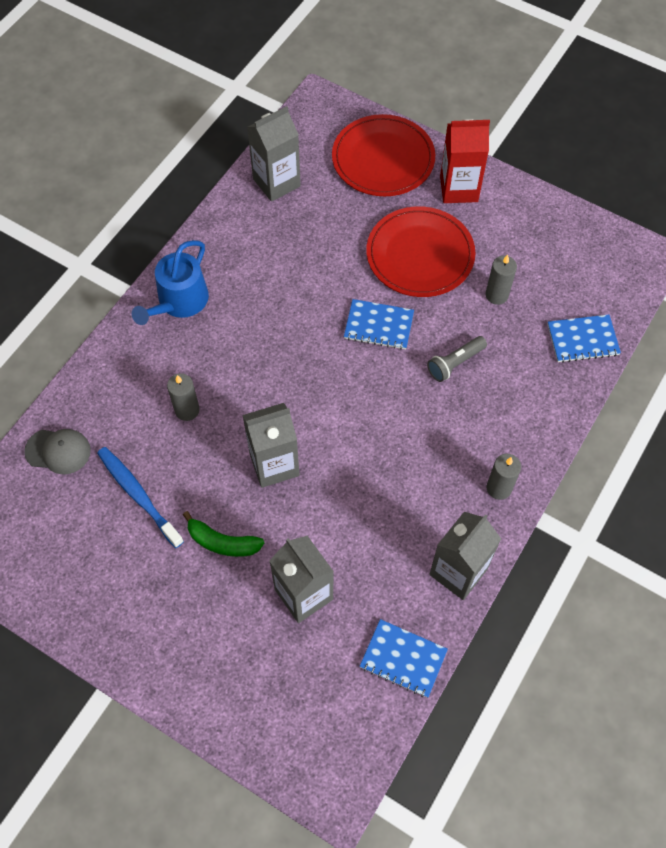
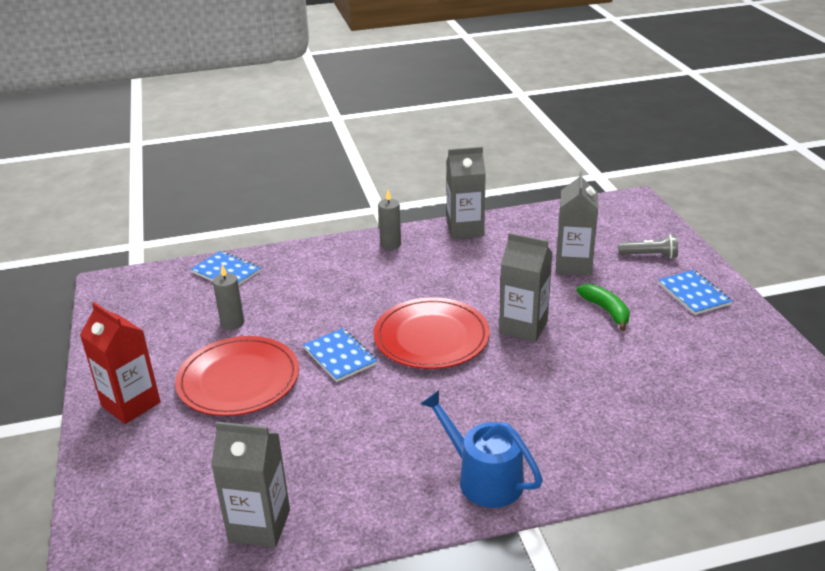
camera: 135 degrees left, 30 degrees down
grey cap [24,429,91,474] -> none
blue toothbrush [97,447,184,548] -> none
blue watering can [132,240,209,325] -> blue watering can turned 120 degrees counterclockwise [421,390,543,508]
grey candle [167,373,200,421] -> none
red plate [332,114,435,196] -> red plate moved to [373,297,490,369]
blue notebook [360,619,448,698] -> blue notebook moved to [658,270,733,315]
grey flashlight [427,336,487,382] -> grey flashlight moved to [618,234,678,258]

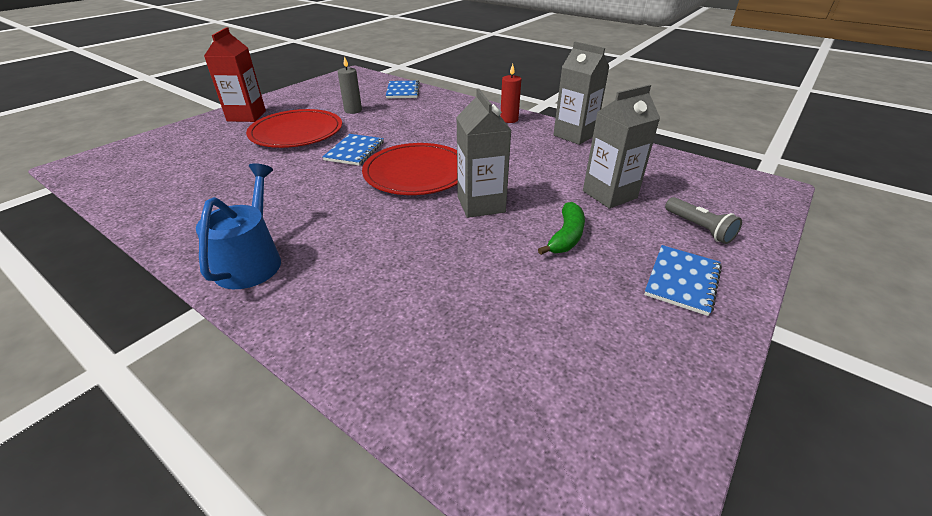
camera: 50 degrees right, 5 degrees up
grey carton [211,421,290,548] -> none
grey candle [378,190,401,250] -> red candle [500,64,521,123]

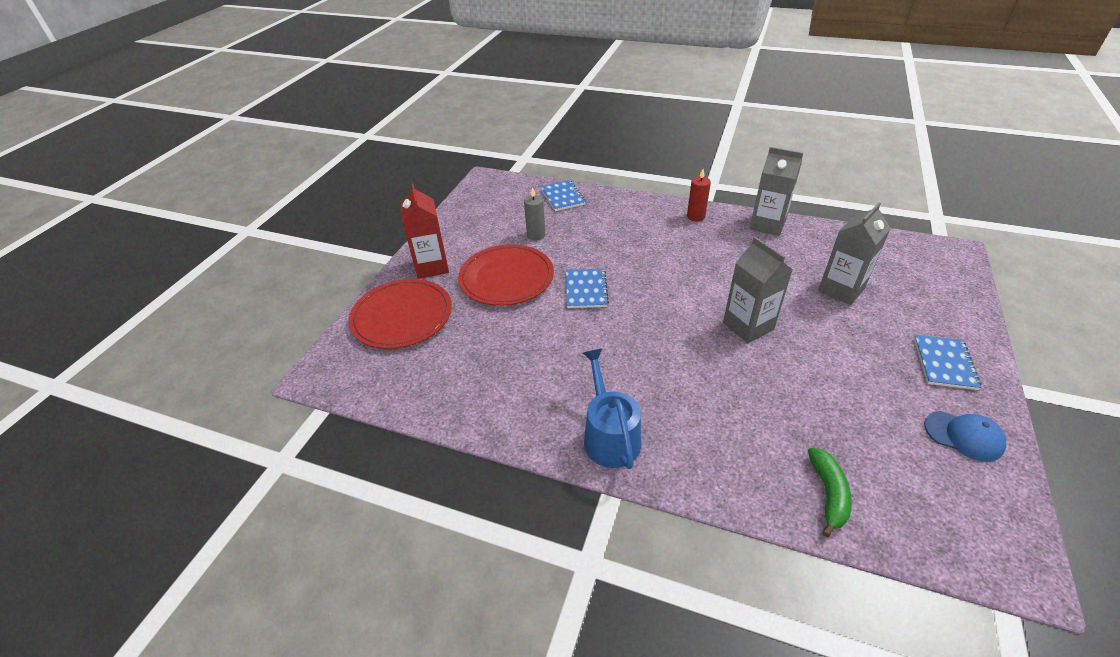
camera: 15 degrees left, 5 degrees up
red plate [362,143,457,195] -> red plate moved to [349,279,452,349]
green banana [538,202,585,255] -> green banana moved to [808,448,852,537]
grey flashlight [665,197,742,244] -> none
none -> blue cap [924,411,1006,462]

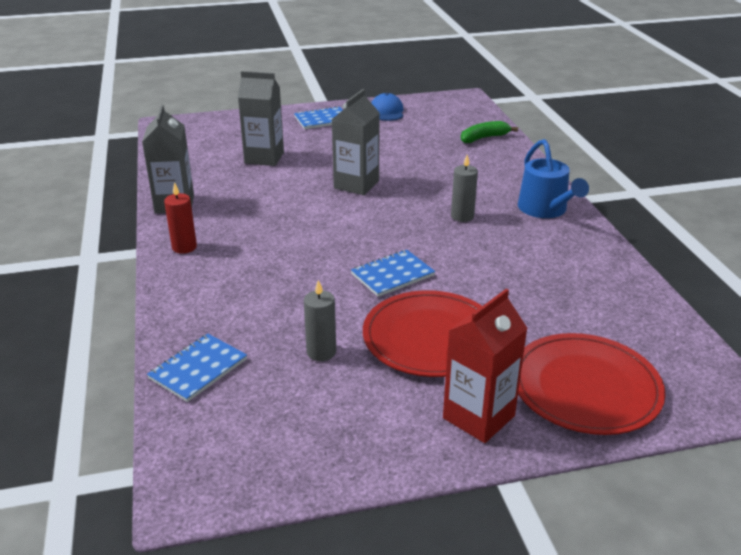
camera: 125 degrees left, 10 degrees down
blue watering can [583,349,641,469] -> blue watering can turned 60 degrees counterclockwise [518,139,589,218]
none -> grey candle [451,155,478,222]

